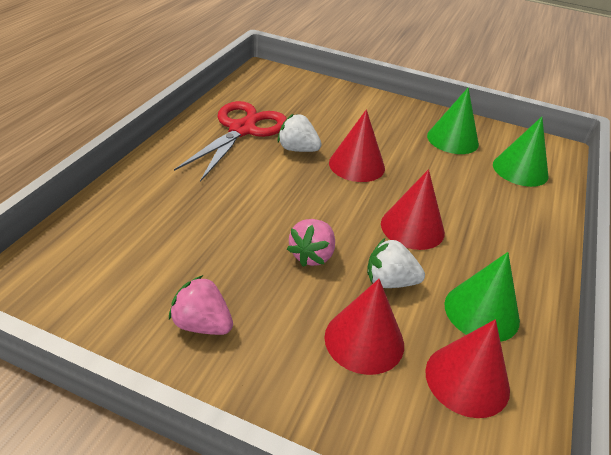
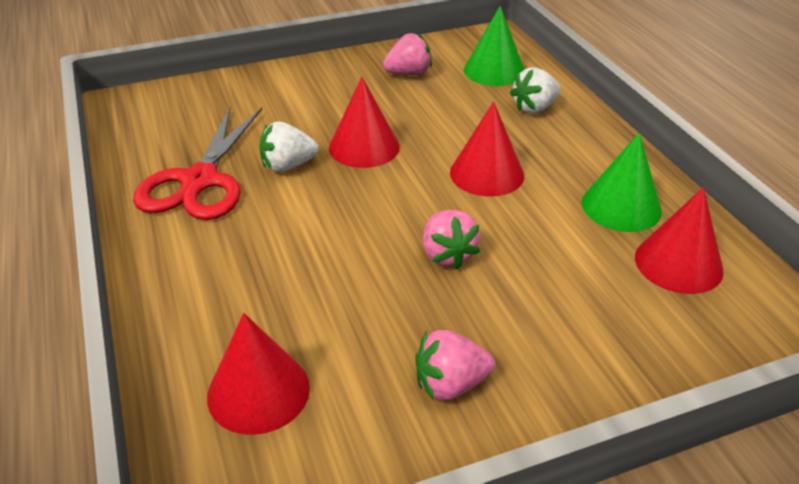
camera: 40 degrees left, 0 degrees up
red scissors [174,101,287,182] -> red scissors turned 150 degrees counterclockwise [133,107,262,220]
red cone [324,279,404,375] -> red cone moved to [207,313,310,435]
white strawberry [367,238,425,288] -> white strawberry moved to [510,67,561,113]
green cone [427,87,479,154] -> pink strawberry [383,33,432,75]

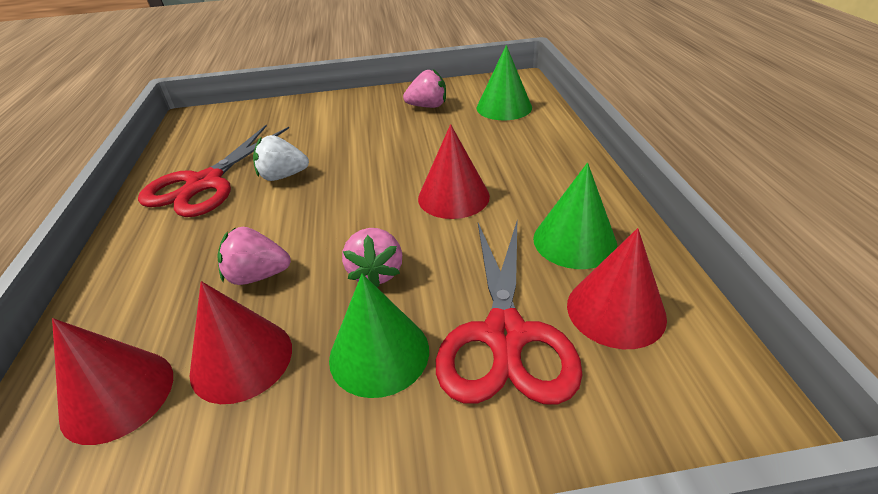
camera: 15 degrees right, 0 degrees up
red cone [329,77,400,168] -> red cone moved to [190,281,292,404]
pink strawberry [415,330,495,401] -> pink strawberry moved to [217,227,291,285]
white strawberry [510,67,561,113] -> none
none -> green cone [329,273,429,398]
none -> red scissors [436,222,583,405]

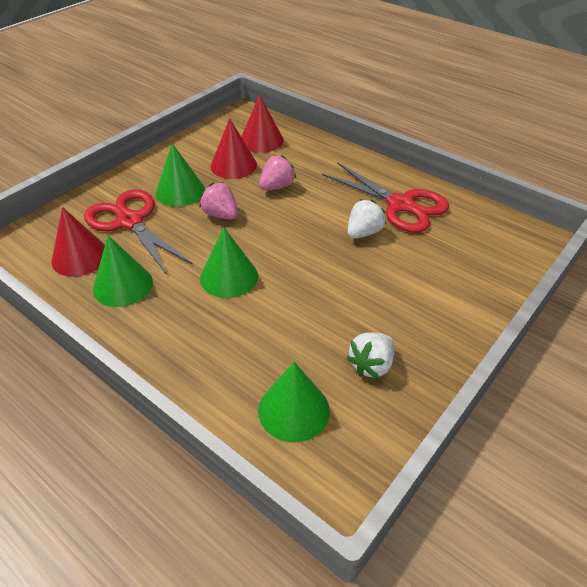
camera: 135 degrees right, 5 degrees up
red scissors [138,125,289,217] -> red scissors turned 150 degrees clockwise [322,162,449,233]
pink strawberry [403,69,446,108] -> white strawberry [346,332,394,379]
red cone [418,124,490,219] -> green cone [200,227,258,298]

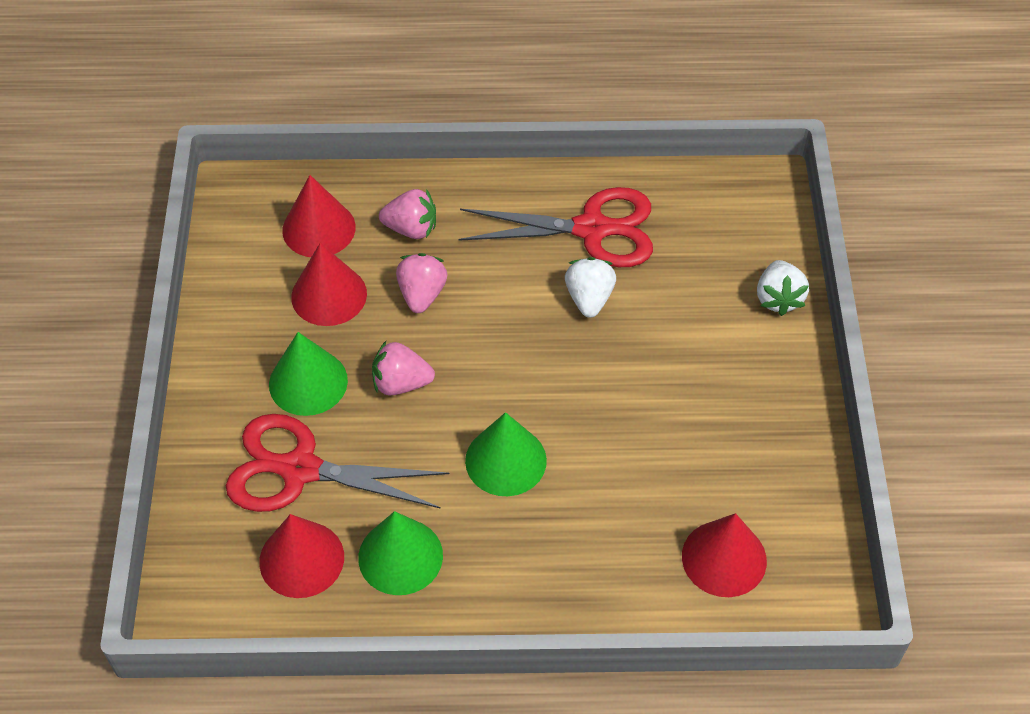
camera: 40 degrees left, 10 degrees up
green cone [258,362,330,443] -> red cone [682,513,767,597]
white strawberry [346,332,394,379] -> white strawberry moved to [757,260,809,316]
none -> pink strawberry [379,189,436,239]

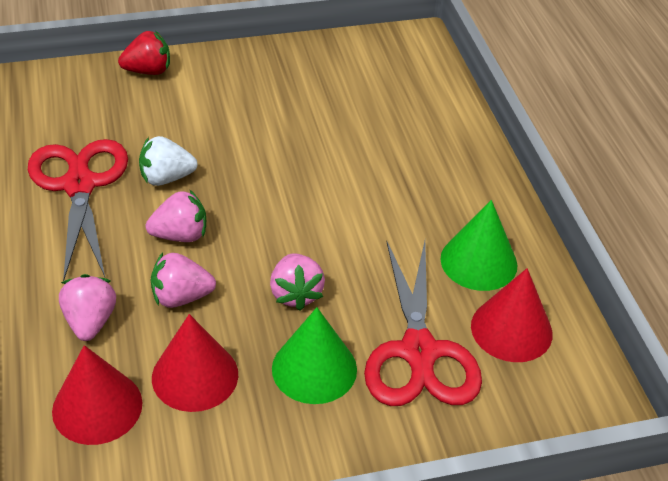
camera: 105 degrees left, 10 degrees down
green cone [465,412,547,496] -> none
red cone [682,513,767,597] -> none
white strawberry [757,260,809,316] -> red strawberry [118,31,170,75]
none -> pink strawberry [145,189,206,242]

